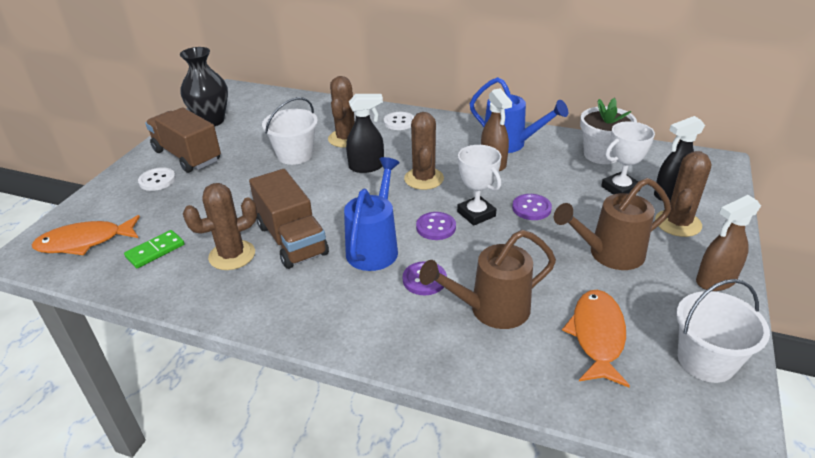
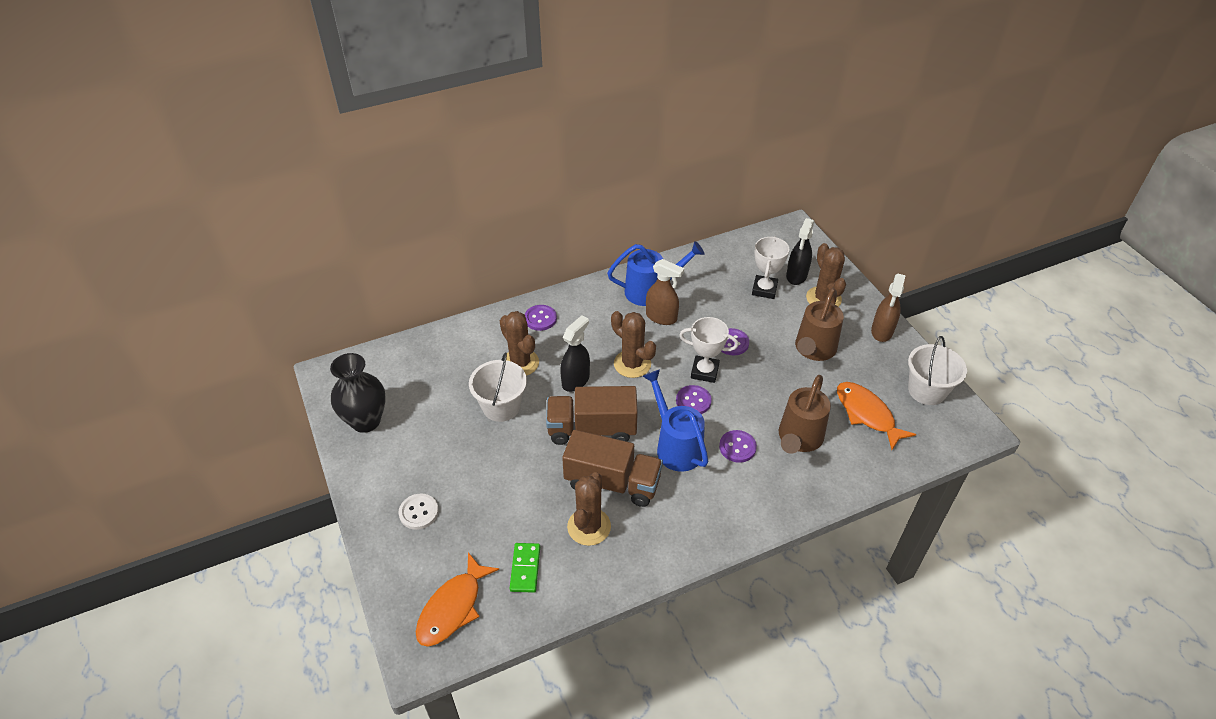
camera: 45 degrees left, 10 degrees up
brown truck [145,107,221,173] -> brown truck moved to [546,386,638,445]
white button [384,112,414,130] -> purple button [525,305,557,331]
white flower pot [580,98,637,164] -> none

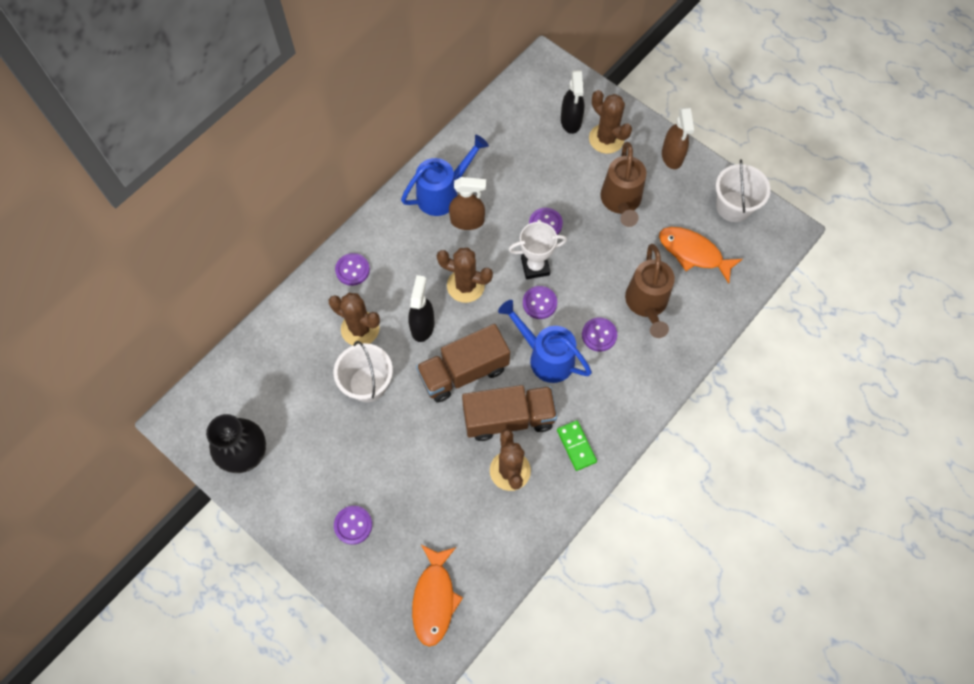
camera: 25 degrees left, 20 degrees up
white button [399,493,439,530] -> purple button [334,506,372,545]
green domino [510,543,540,593] -> green domino moved to [557,420,597,471]
white trophy [752,236,789,299] -> none

